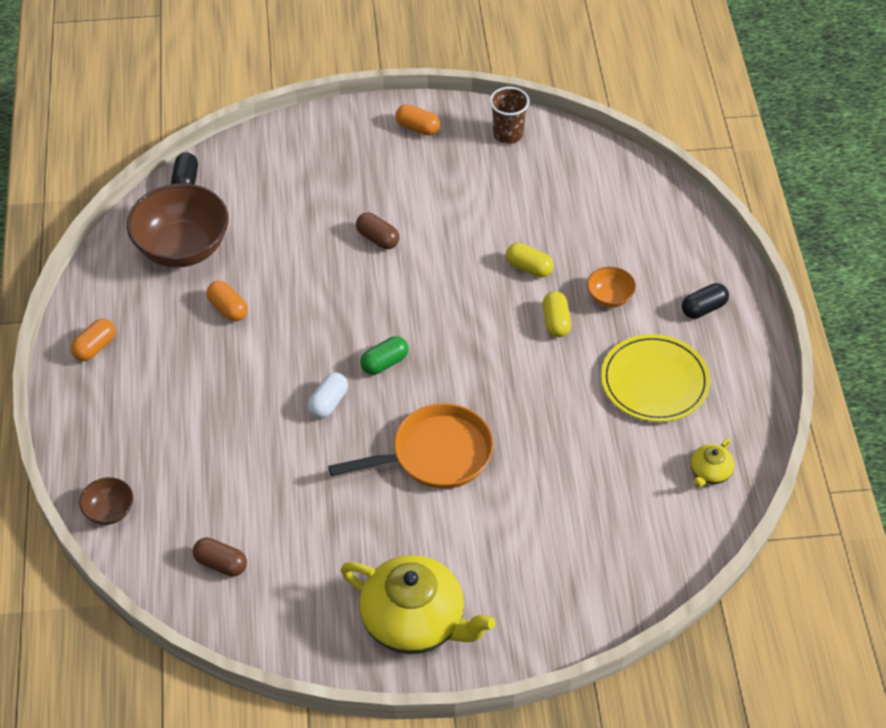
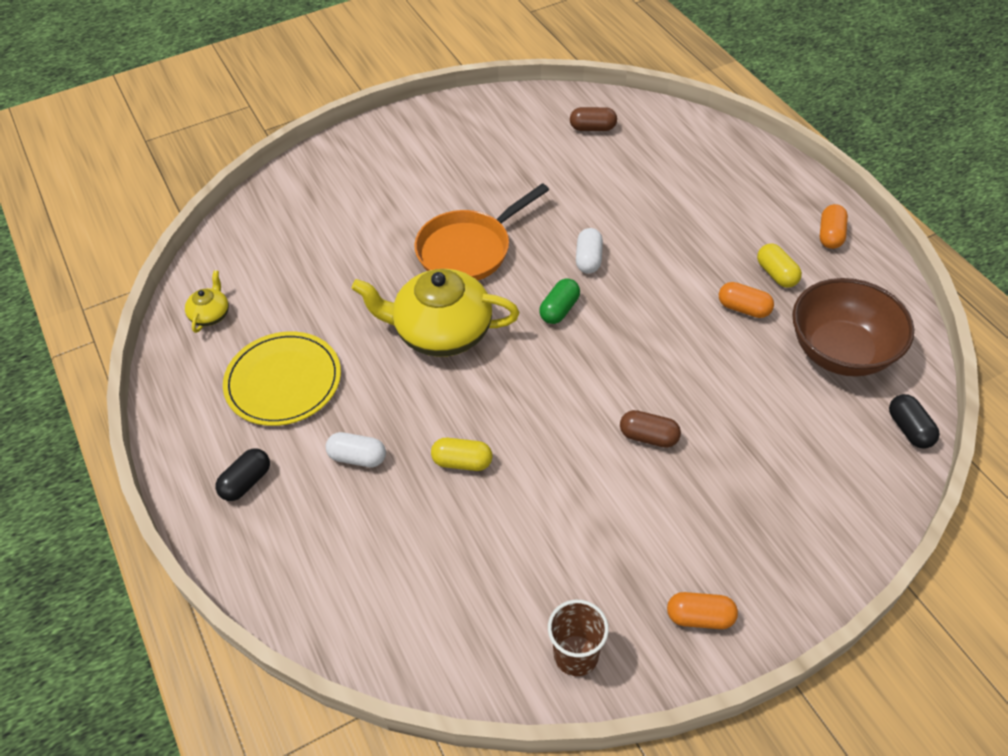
camera: 160 degrees right, 0 degrees up
brown bowl [79,477,133,525] -> none
yellow teapot [341,555,495,654] -> yellow teapot moved to [352,269,519,357]
yellow capsule [543,291,571,337] -> yellow capsule moved to [757,243,802,288]
orange bowl [587,267,636,308] -> white capsule [326,432,386,467]

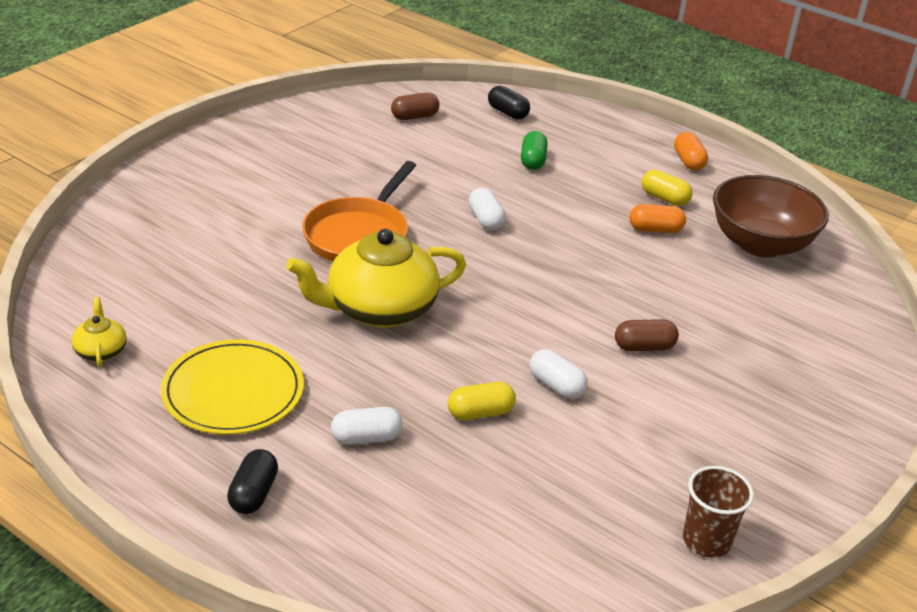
camera: 30 degrees left, 15 degrees down
green capsule [539,278,580,324] -> green capsule moved to [521,131,548,170]
orange capsule [667,592,738,629] -> none
black capsule [889,394,940,449] -> black capsule moved to [488,86,530,119]
none -> white capsule [529,349,588,399]

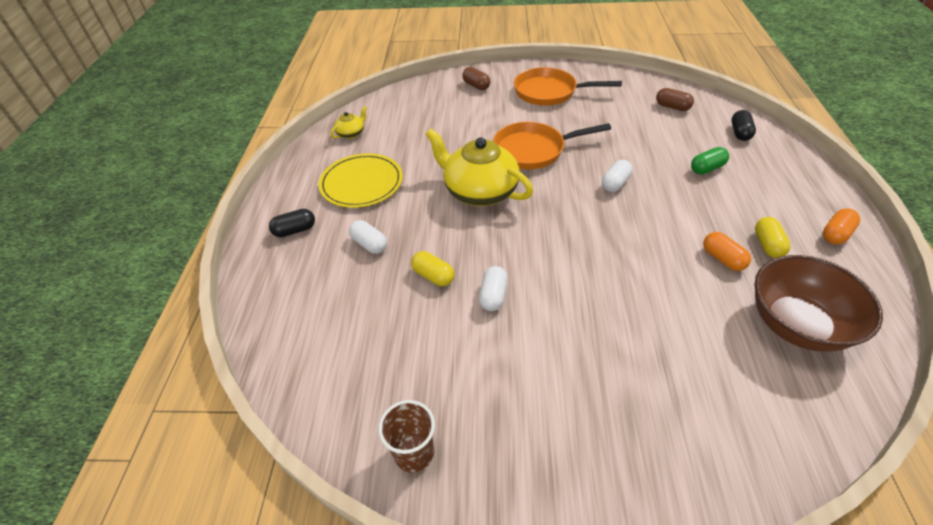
camera: 60 degrees right, 10 degrees up
brown capsule [615,319,679,351] -> brown capsule moved to [462,67,490,90]
none -> orange pan [514,67,622,106]

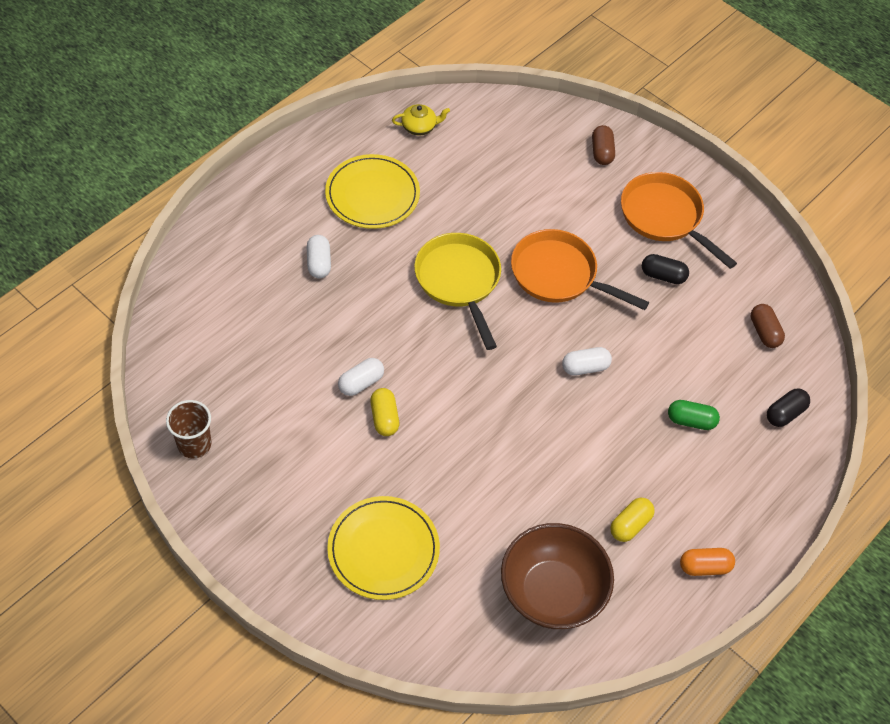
camera: 35 degrees right, 10 degrees up
black capsule [269,209,315,237] -> black capsule moved to [642,254,689,284]
yellow capsule [411,251,455,286] -> yellow capsule moved to [370,388,399,436]
yellow teapot [425,129,533,206] -> yellow pan [414,233,501,350]
orange capsule [703,232,751,271] -> none
none -> yellow plate [327,496,440,600]

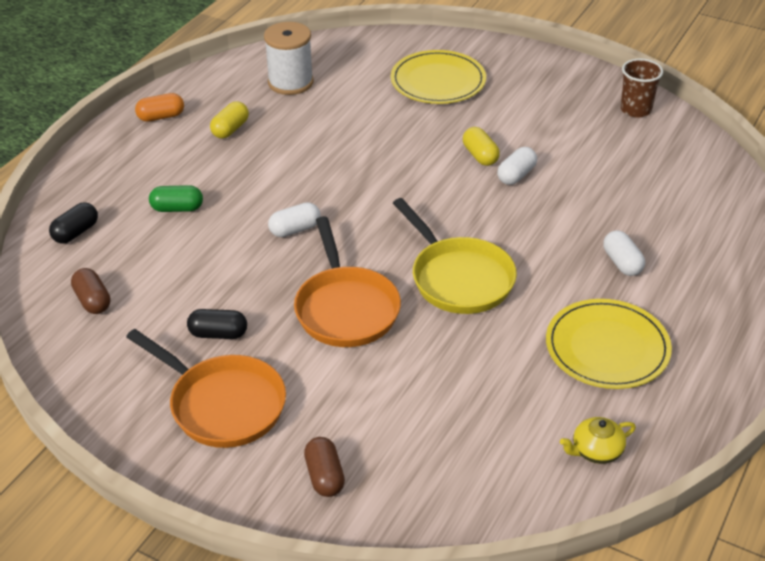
camera: 170 degrees right, 15 degrees down
brown bowl [501,523,614,629] -> white spool [264,22,314,95]
orange pan [511,229,649,310] -> orange pan turned 60 degrees clockwise [294,216,401,347]

